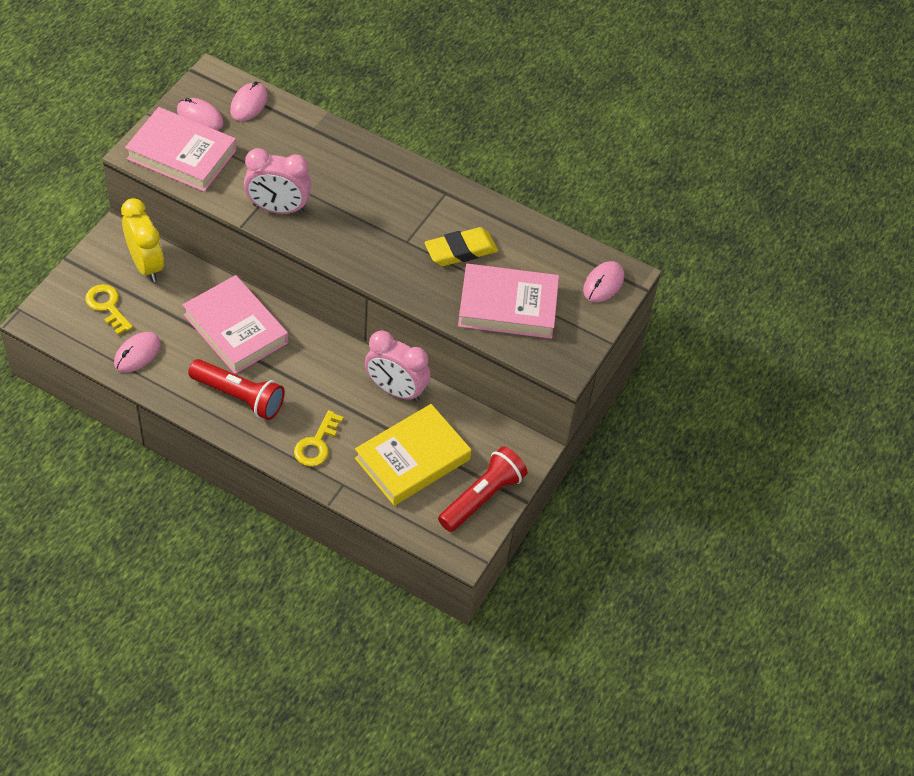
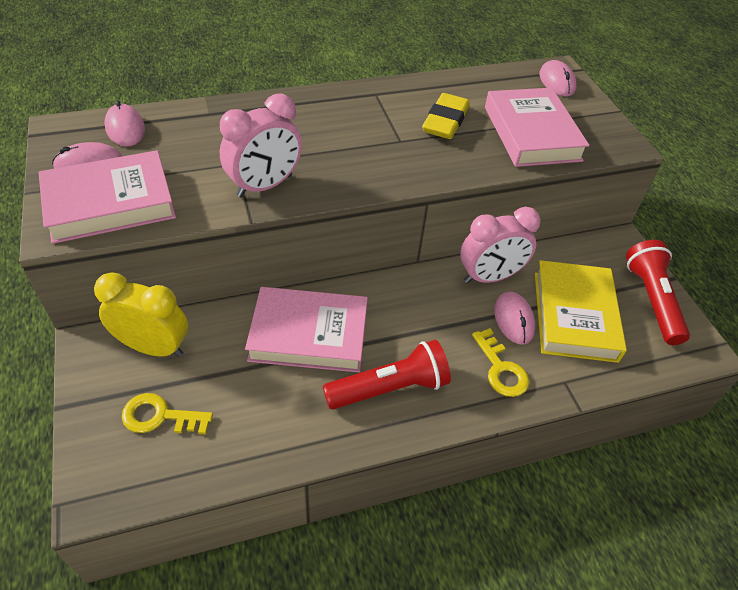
camera: 45 degrees left, 5 degrees down
pink mouse [114,332,161,372] -> pink mouse moved to [494,292,536,345]
pink book [458,264,559,339] -> pink book turned 60 degrees counterclockwise [485,88,590,167]

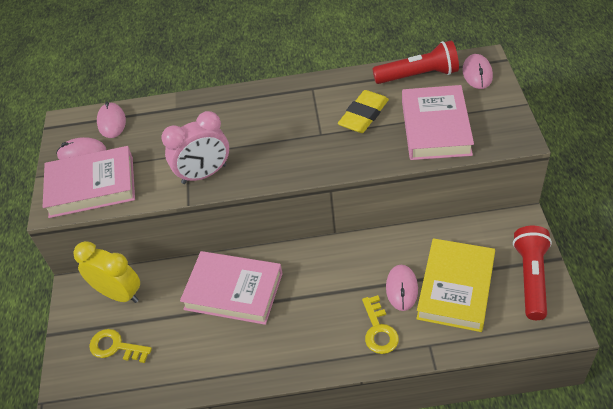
camera: 20 degrees right, 0 degrees up
red flashlight [323,340,451,410] -> red flashlight moved to [373,40,459,84]
pink clock [460,207,541,283] -> none

